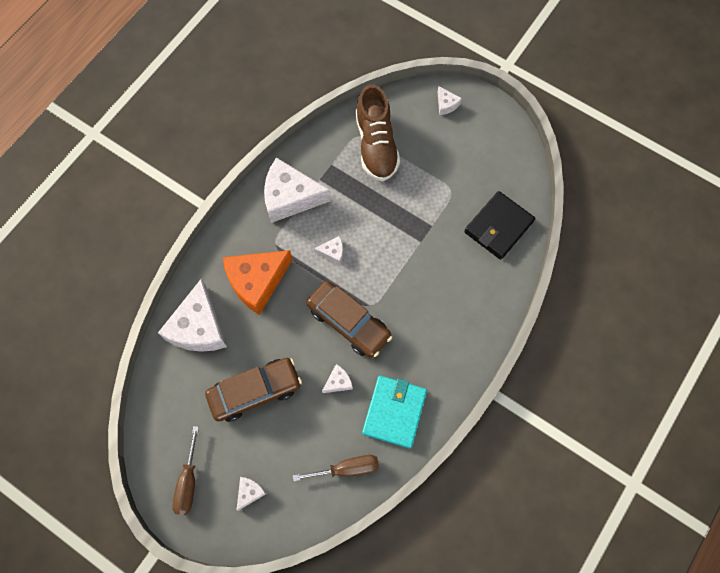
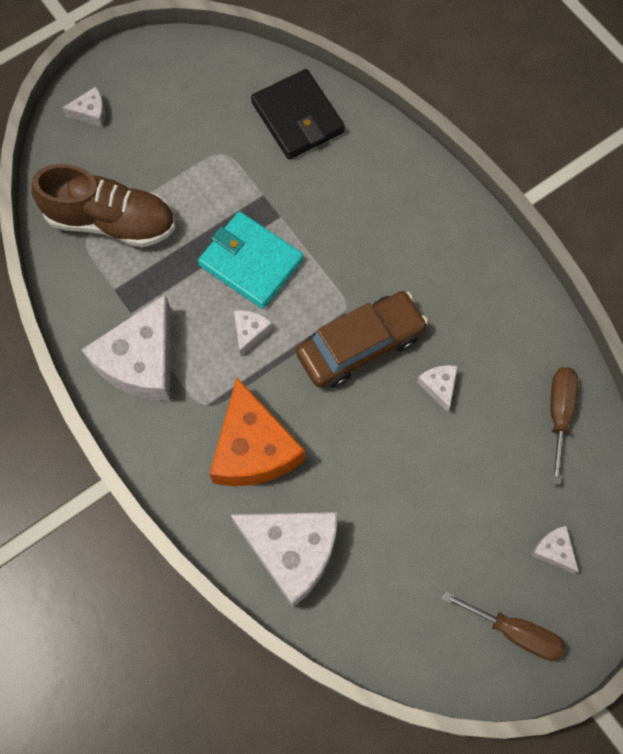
camera: 70 degrees left, 0 degrees up
brown car [205,358,302,422] -> none
turquoise wallet [362,376,427,449] -> turquoise wallet moved to [198,211,304,309]

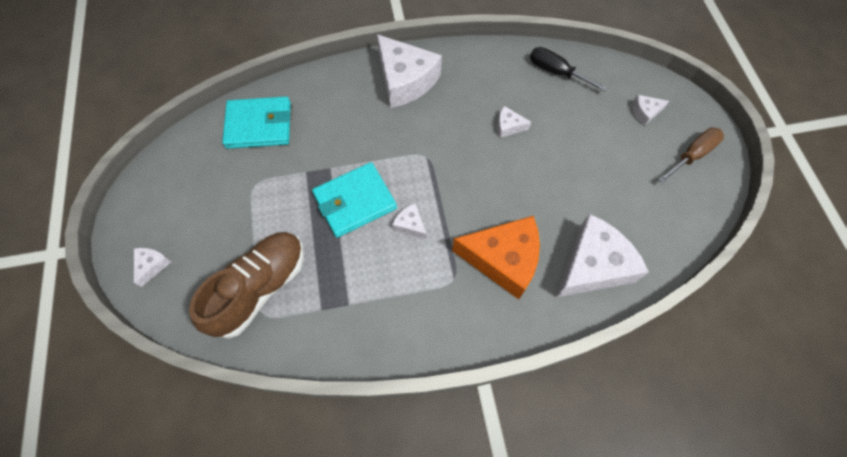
camera: 65 degrees left, 5 degrees down
white cheese [82,294,171,401] -> white cheese moved to [377,34,442,108]
black wallet [251,69,345,159] -> turquoise wallet [222,96,291,149]
brown car [296,291,428,388] -> none
brown screwdriver [550,367,578,485] -> black screwdriver [530,47,608,91]

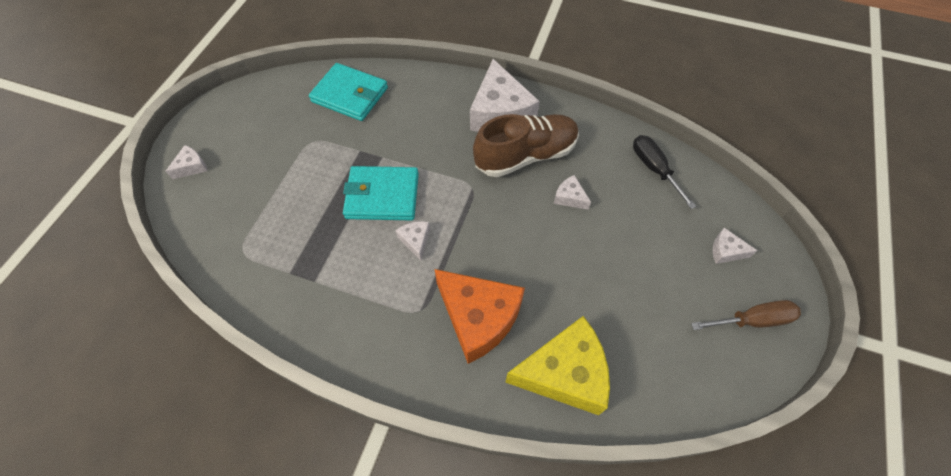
camera: 30 degrees right, 5 degrees down
brown shoe [189,232,304,338] -> brown shoe moved to [473,114,579,177]
white cheese [556,214,649,297] -> yellow cheese [505,316,610,415]

